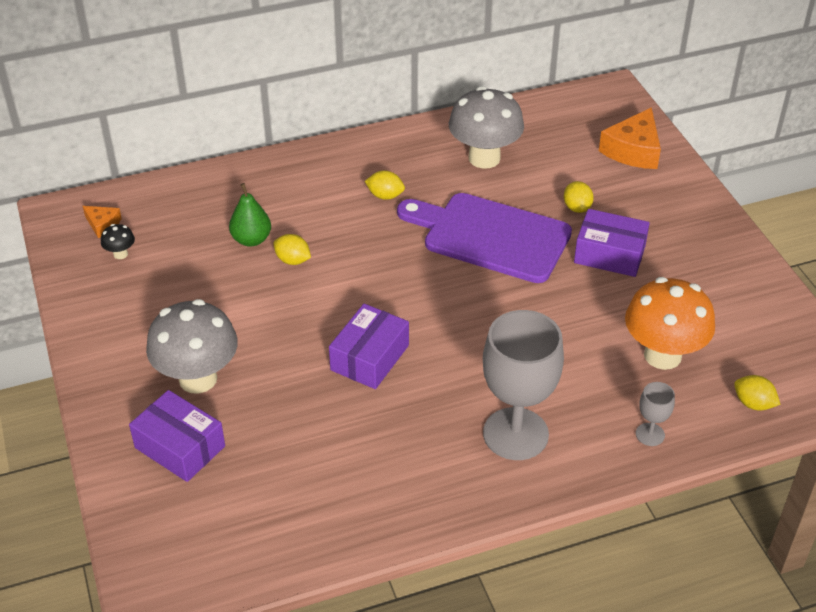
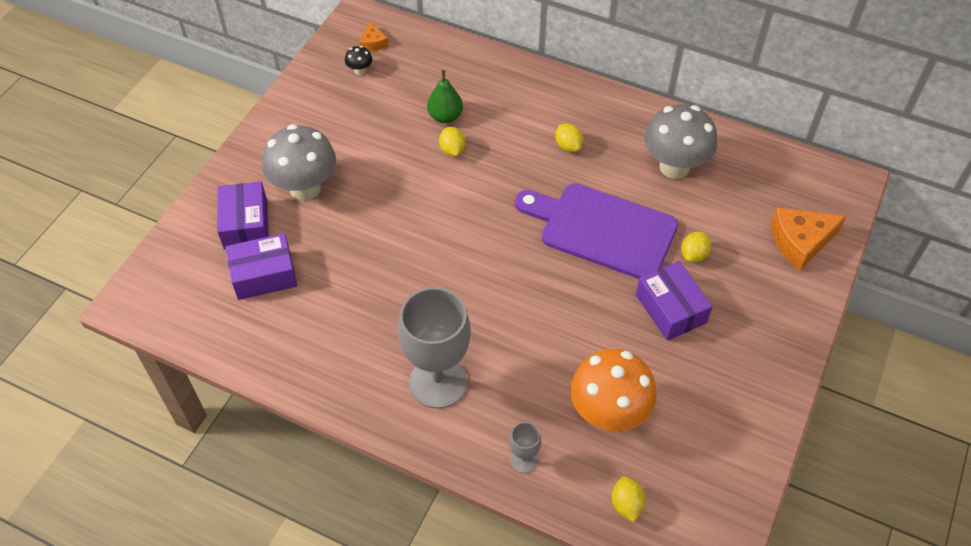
camera: 45 degrees right, 10 degrees up
purple box [329,304,409,389] -> purple box moved to [226,233,297,300]
purple cutting board [397,193,572,283] -> purple cutting board turned 45 degrees counterclockwise [515,183,678,279]

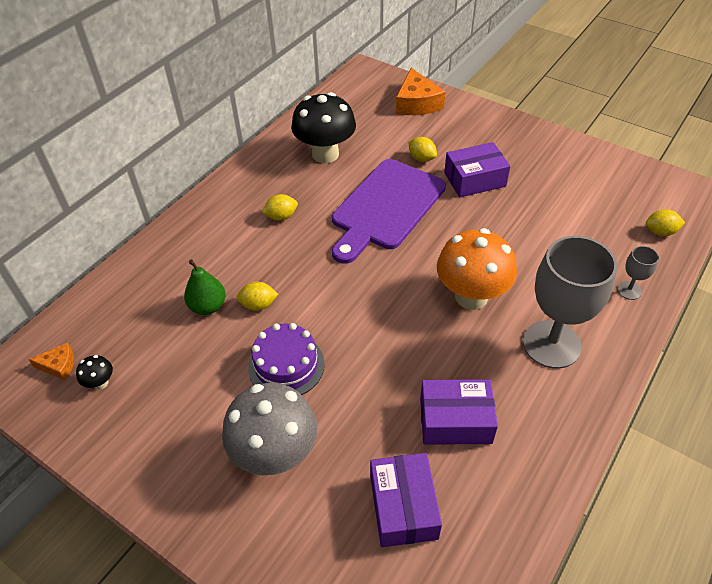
camera: 80 degrees left, 5 degrees down
purple box [217,182,269,250] -> purple box moved to [420,379,498,445]
orange mushroom [570,349,657,431] -> orange mushroom moved to [437,228,517,310]
grey mushroom [644,104,717,179] -> black mushroom [291,92,356,163]
none -> purple cake [248,323,325,395]

